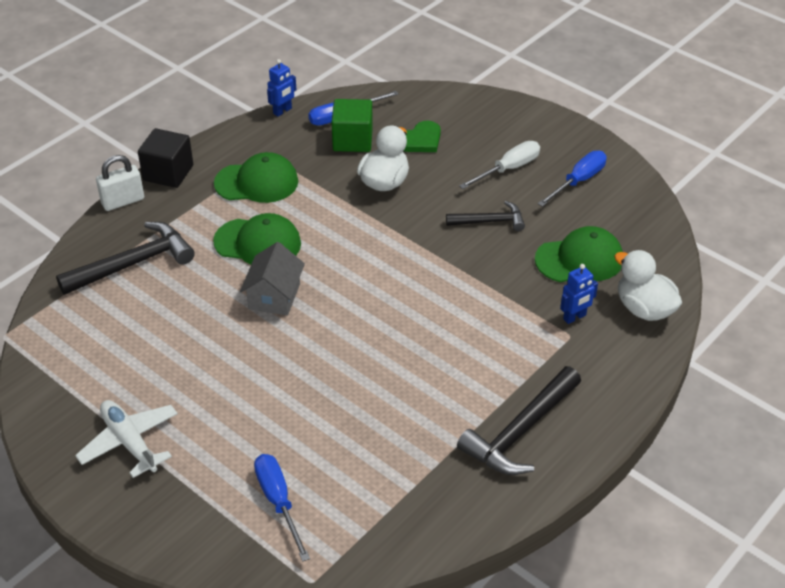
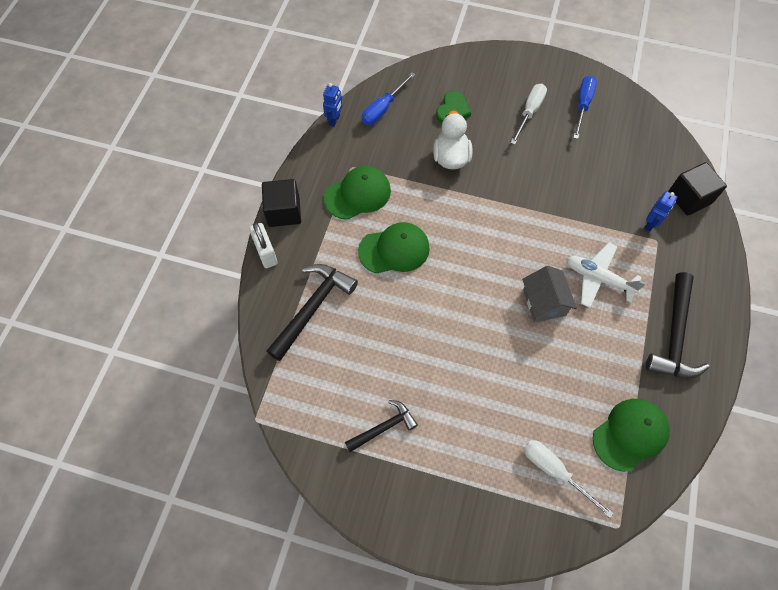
camera: 25 degrees left, 20 degrees up
white plane [75,400,178,478] -> white plane moved to [566,243,646,308]
white padlock [96,155,144,211] -> white padlock turned 60 degrees counterclockwise [249,222,278,268]
grey house [240,242,305,316] -> grey house moved to [522,266,577,323]
blue screwdriver [254,454,310,562] -> white screwdriver [524,440,614,518]
green cube [332,99,373,152] -> none
black hammer [446,201,525,231] -> black hammer moved to [345,400,418,452]
green cap [535,226,623,282] -> green cap moved to [593,399,670,472]
white duck [614,250,682,321] -> black cube [668,162,727,216]

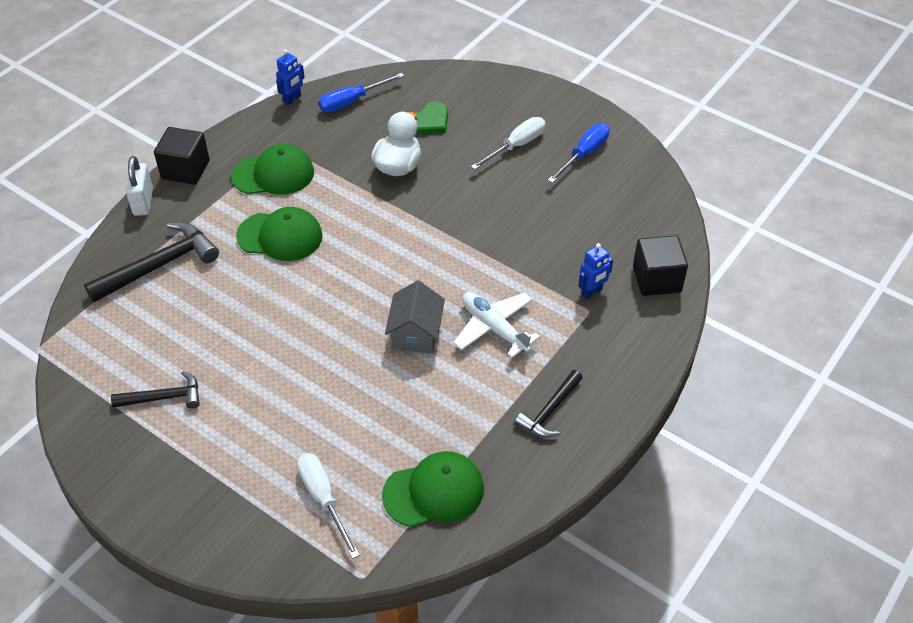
camera: 20 degrees right, 15 degrees down
black hammer [646,272,710,378] -> black hammer [515,370,583,438], size x0.60

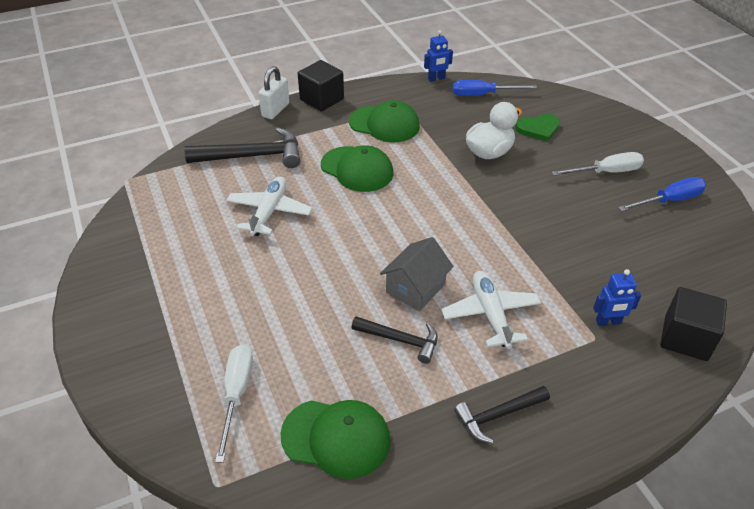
camera: 30 degrees right, 5 degrees down
black hammer [111,371,200,409] -> black hammer moved to [352,316,438,364]
none -> white plane [226,177,312,236]

